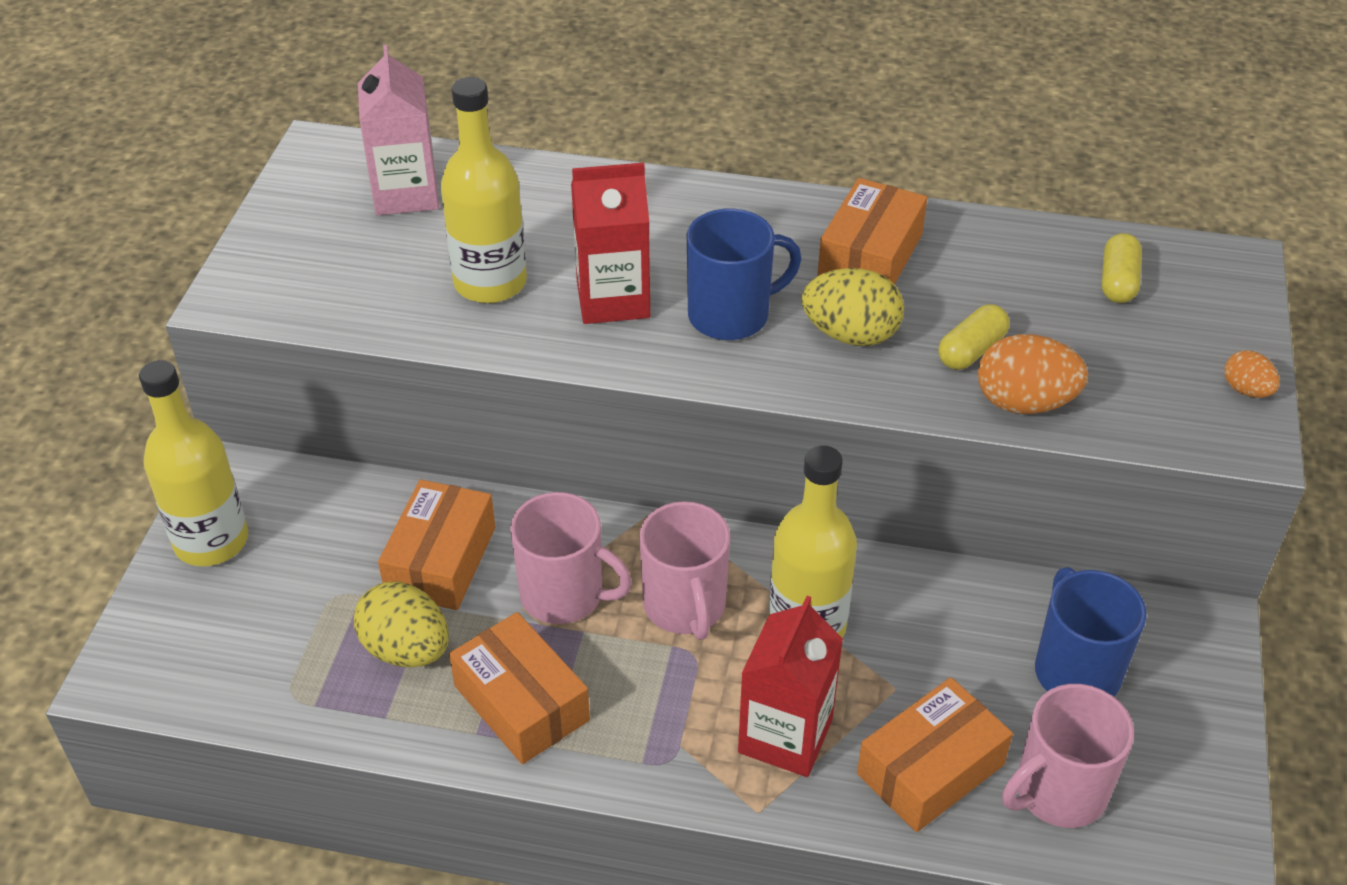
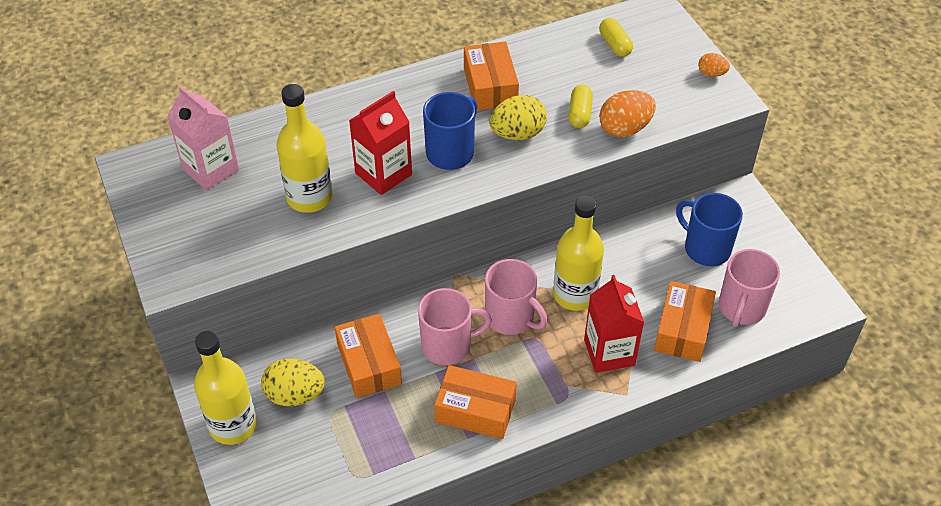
camera: 35 degrees left, 5 degrees up
yellow egg [354,582,449,668] -> yellow egg moved to [261,359,325,406]

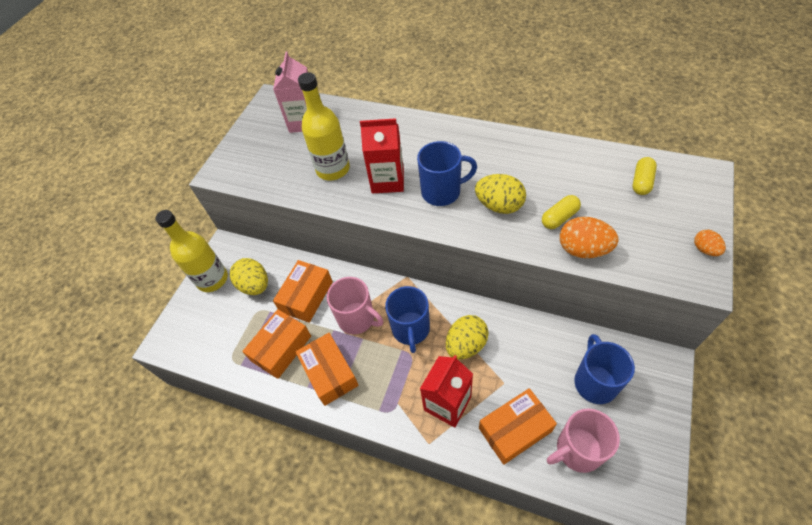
camera: 50 degrees right, 5 degrees up
orange box [464,42,519,111] -> orange box moved to [242,309,311,379]
pink mug [485,259,547,335] -> blue mug [385,286,430,353]
yellow bottle [553,196,604,311] -> yellow egg [446,315,489,359]

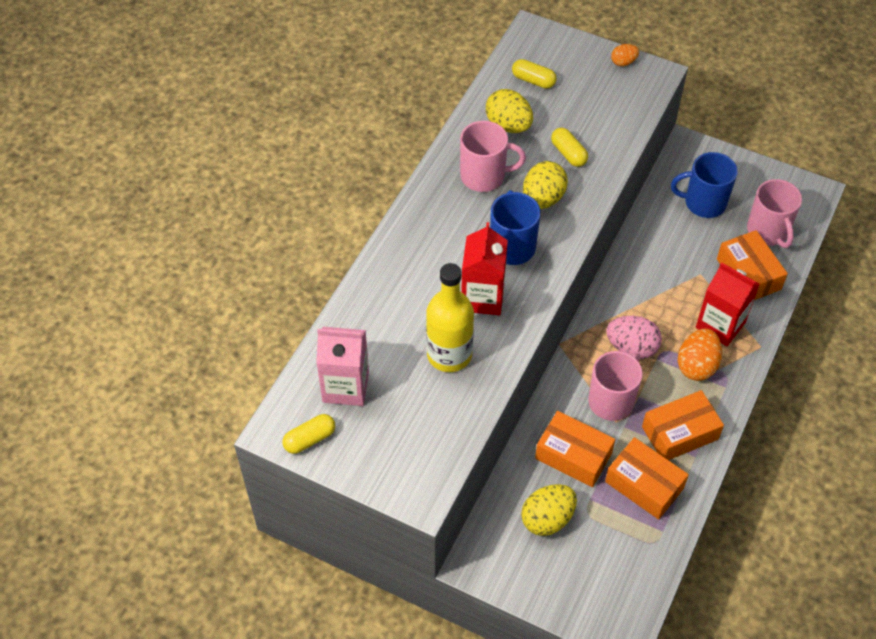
camera: 90 degrees left, 0 degrees up
yellow bottle [155,210,228,292] -> none
blue mug [385,286,430,353] -> pink egg [606,316,662,359]
yellow egg [446,315,489,359] -> yellow egg moved to [486,89,533,133]
orange egg [560,217,619,258] -> orange egg moved to [678,328,722,381]
none -> yellow capsule [282,414,335,454]
none -> pink mug [460,121,526,192]

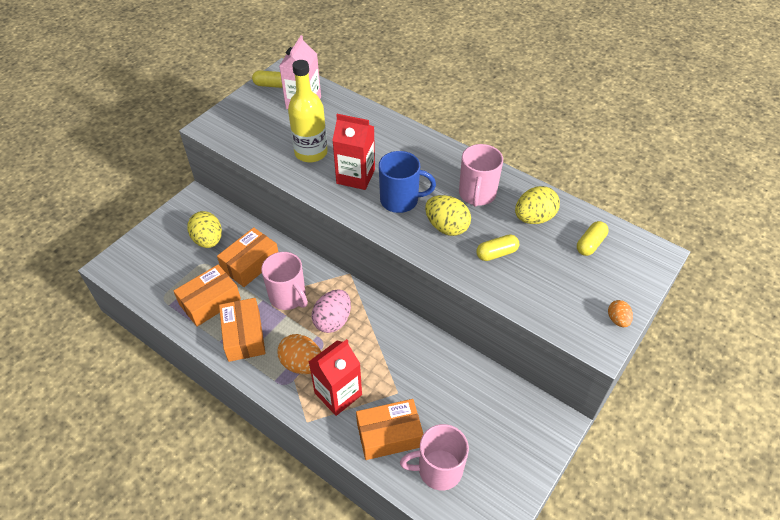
camera: 100 degrees right, 5 degrees down
yellow capsule [282,414,335,454] -> yellow capsule turned 60 degrees counterclockwise [252,70,283,88]
blue mug [671,152,738,218] -> none

